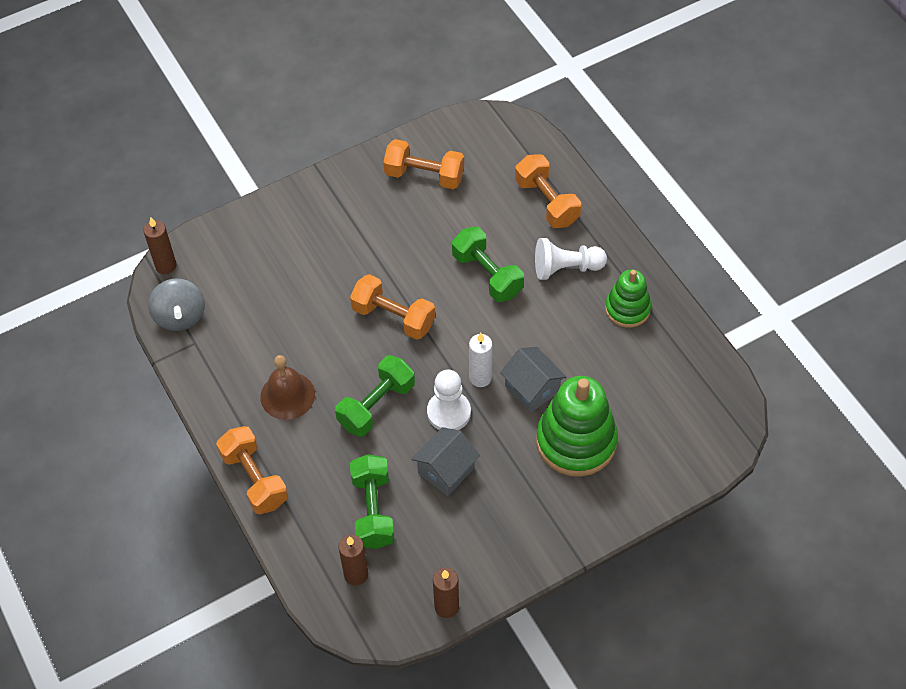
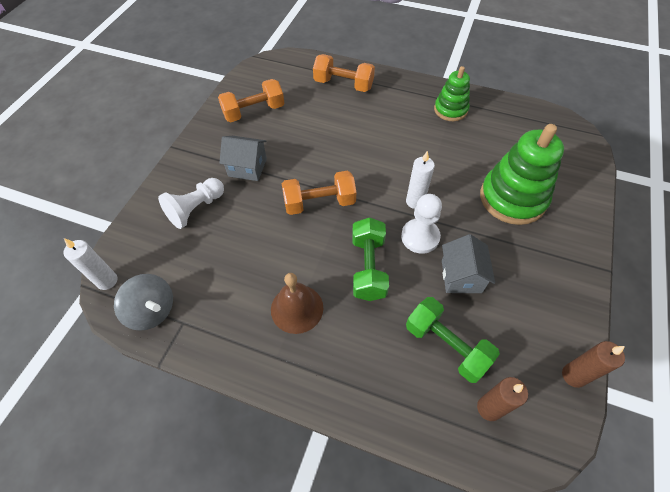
camera: 40 degrees left, 0 degrees up
brown candle [143,217,176,274] -> white candle [64,238,117,290]
orange dumbbell [216,426,288,514] -> none
green dumbbell [452,227,524,302] -> none
grey house [500,347,566,413] -> grey house moved to [219,136,267,181]
white pawn [535,238,607,280] -> white pawn moved to [158,178,224,229]

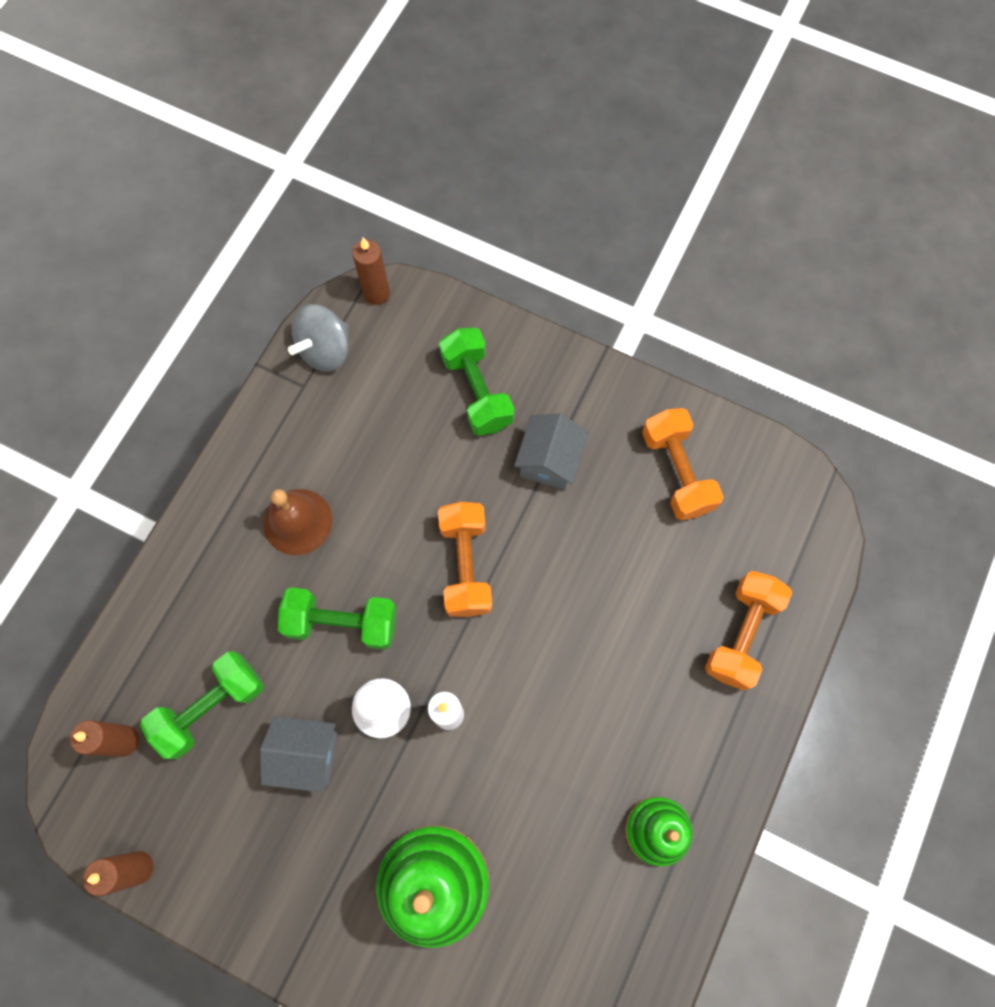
camera: 95 degrees right, 15 degrees up
white candle [64,238,117,290] -> brown candle [352,238,390,305]
white pawn [158,178,224,229] -> green dumbbell [439,327,514,436]

